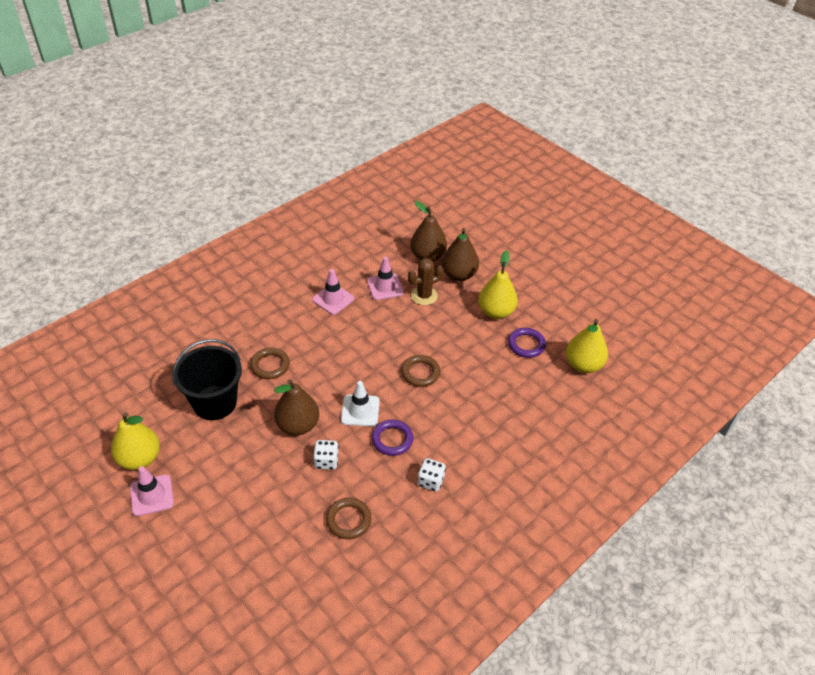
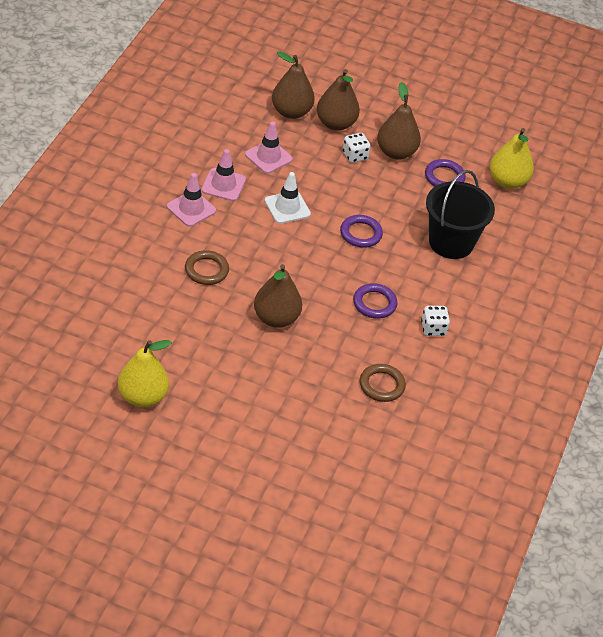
camera: 30 degrees left, 0 degrees up
pink traffic cone [130,466,174,516] -> pink traffic cone moved to [167,173,216,227]
black bucket [172,339,242,420] -> black bucket moved to [426,170,495,259]
white dice [313,440,339,470] -> white dice moved to [343,133,371,163]
white traffic cone [341,381,380,426] -> white traffic cone moved to [265,172,311,224]
brown ring [401,355,440,387] -> purple ring [340,215,383,248]
brown cactus [408,258,443,305] -> none
yellow pear [478,250,518,319] -> brown pear [377,82,421,160]

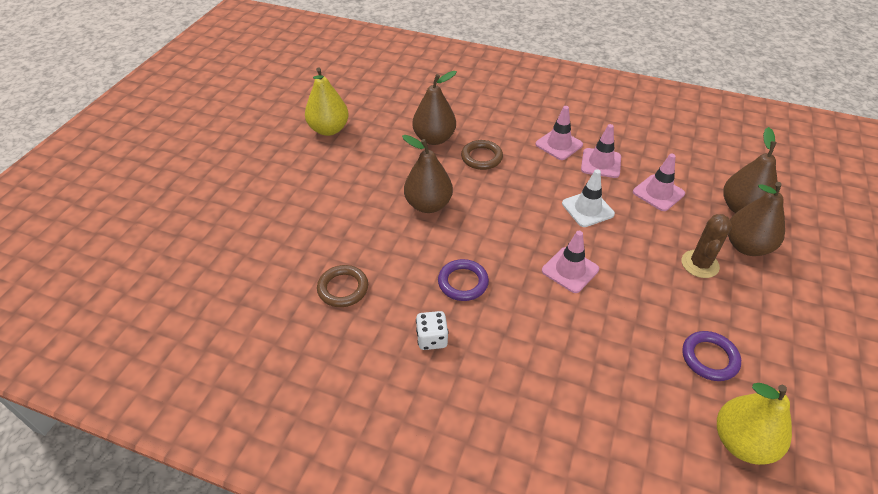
camera: 95 degrees right, 0 degrees up
purple ring [340,215,383,248] -> pink traffic cone [542,231,599,293]
white dice [343,133,371,163] -> brown cactus [682,214,732,278]
brown pear [377,82,421,160] -> brown pear moved to [412,71,457,145]
black bucket [426,170,495,259] -> none

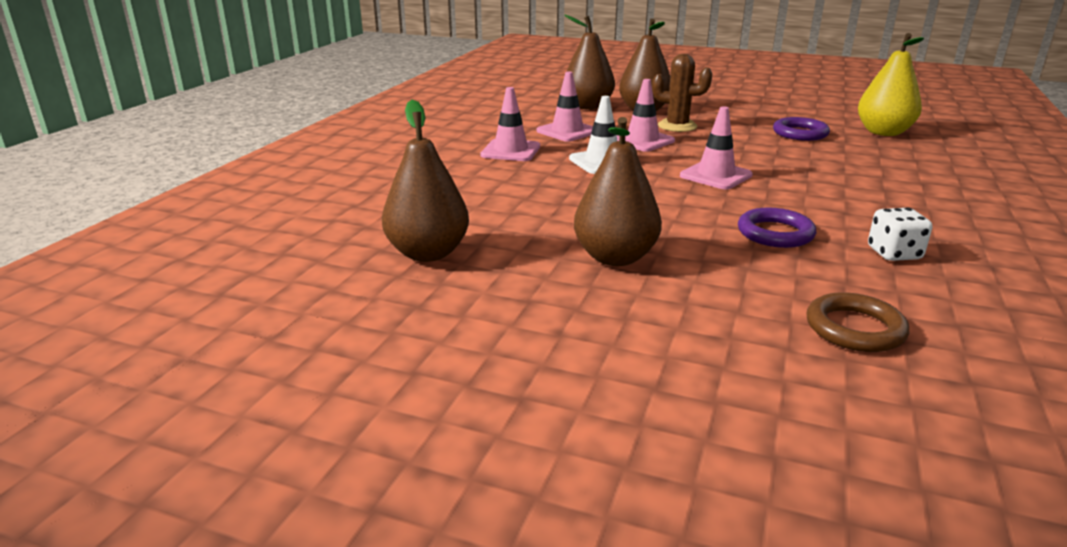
camera: 90 degrees left, 20 degrees down
yellow pear [305,67,349,136] -> none
brown ring [461,140,503,170] -> none
pink traffic cone [535,106,583,160] -> pink traffic cone moved to [617,79,675,152]

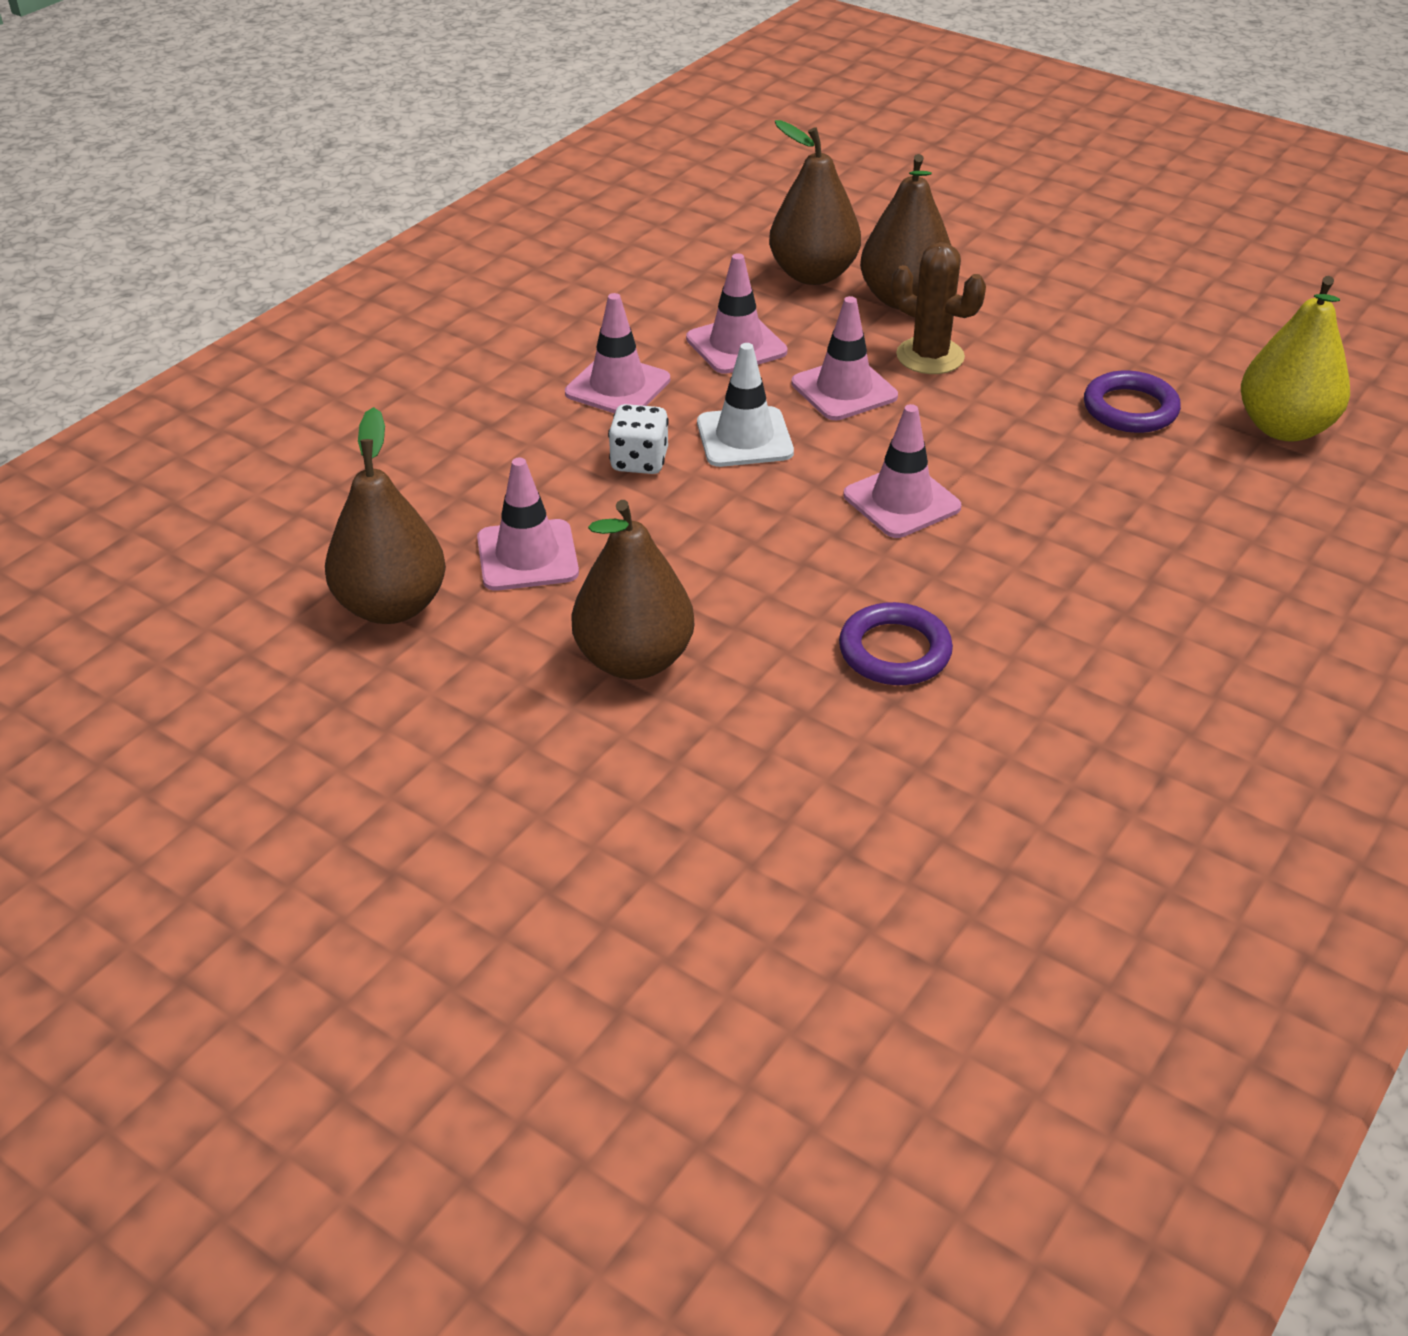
camera: 15 degrees right, 15 degrees up
brown ring [806,292,909,352] -> none
white dice [868,208,932,261] -> white dice moved to [608,404,669,474]
none -> pink traffic cone [477,458,579,591]

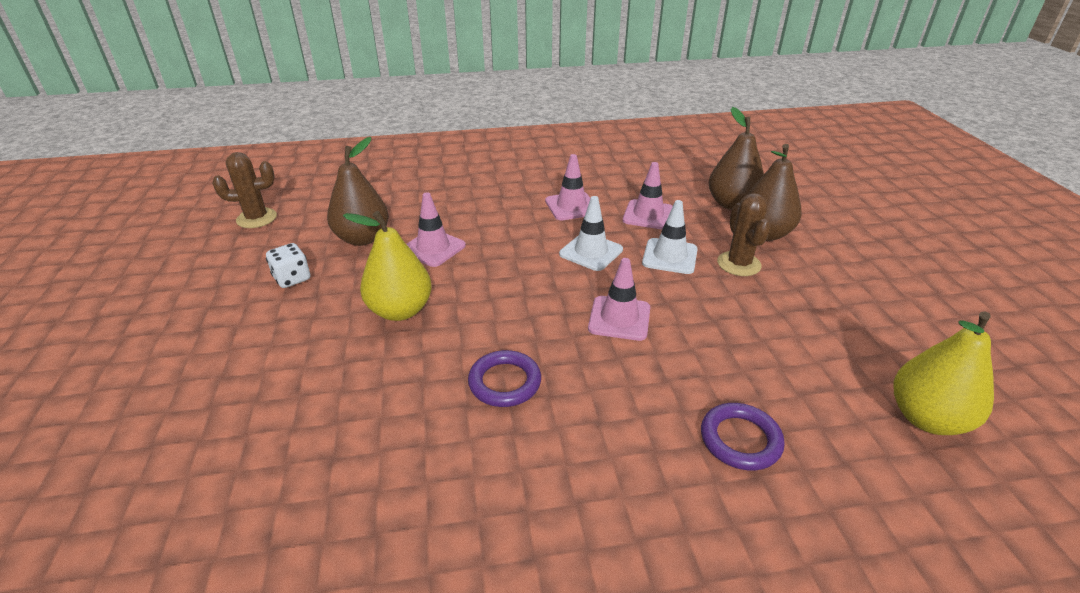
camera: 45 degrees right, 5 degrees down
brown pear [571,500,694,679] -> yellow pear [343,211,432,321]
white dice [608,404,669,474] -> white dice moved to [266,243,310,288]
pink traffic cone [791,296,898,420] -> white traffic cone [642,200,698,274]
purple ring [1084,370,1181,433] -> purple ring moved to [701,403,785,470]
none -> brown cactus [212,152,277,228]

